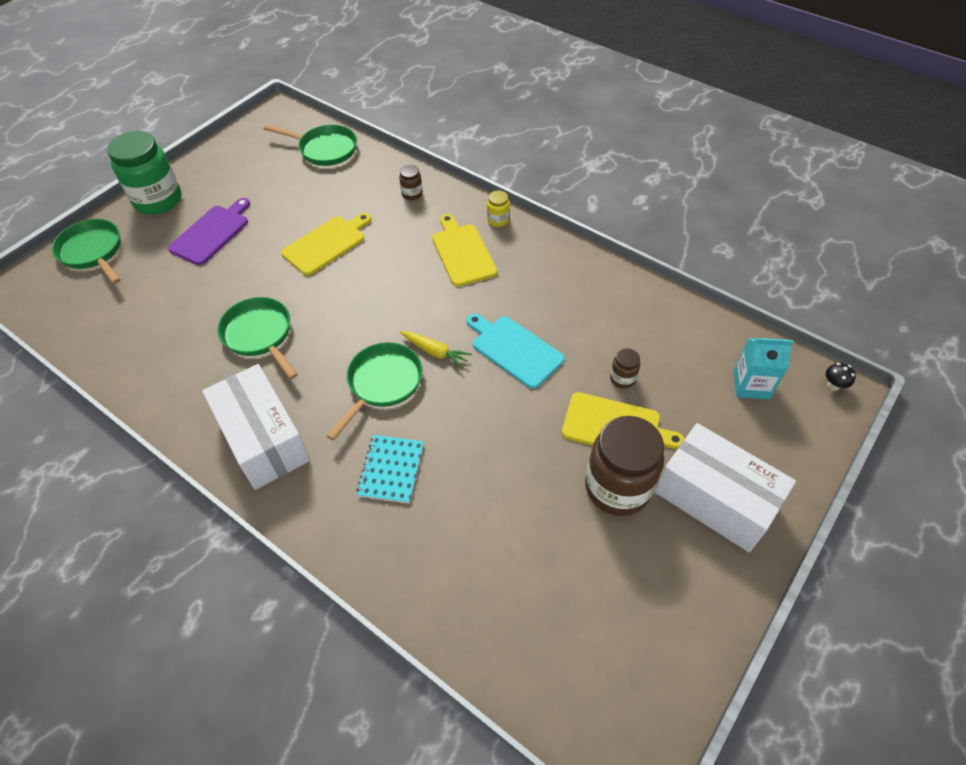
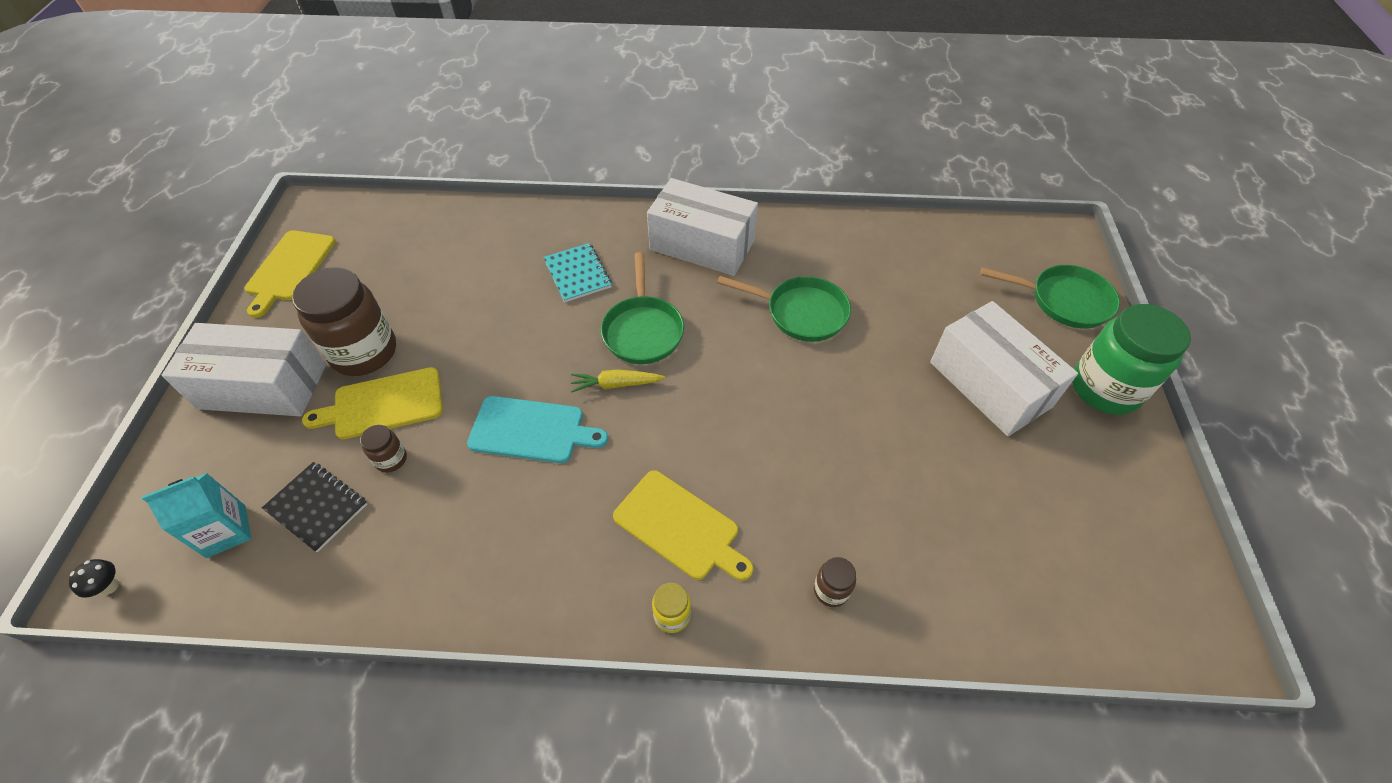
camera: 145 degrees right, 0 degrees up
purple cutting board [168,198,250,265] -> white box [930,301,1078,436]
green pan [264,124,357,166] -> none
yellow cutting board [281,213,371,276] -> yellow cutting board moved to [245,230,335,318]
none -> black notebook [262,462,367,553]

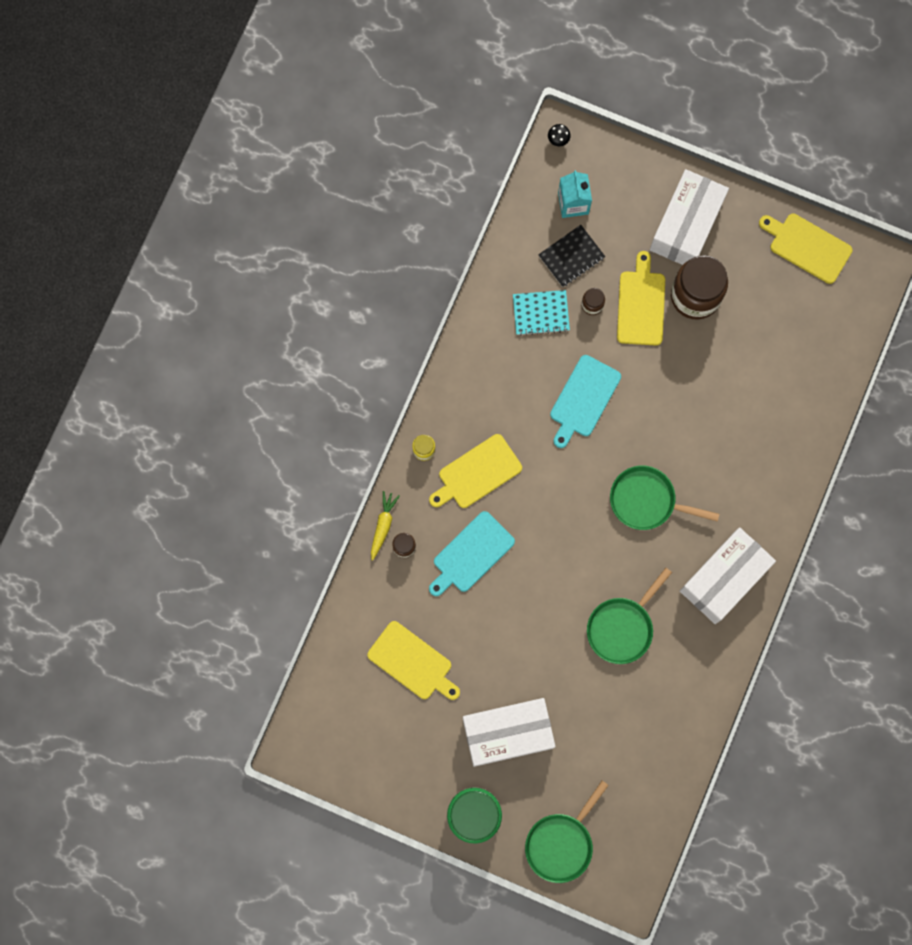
camera: 110 degrees right, 25 degrees up
turquoise notebook [543,243,612,303] -> turquoise notebook moved to [513,290,570,336]
yellow carrot [571,370,665,393] -> yellow carrot moved to [371,491,400,561]
none -> yellow cutting board [367,621,460,700]
none -> turquoise cutting board [429,511,515,596]

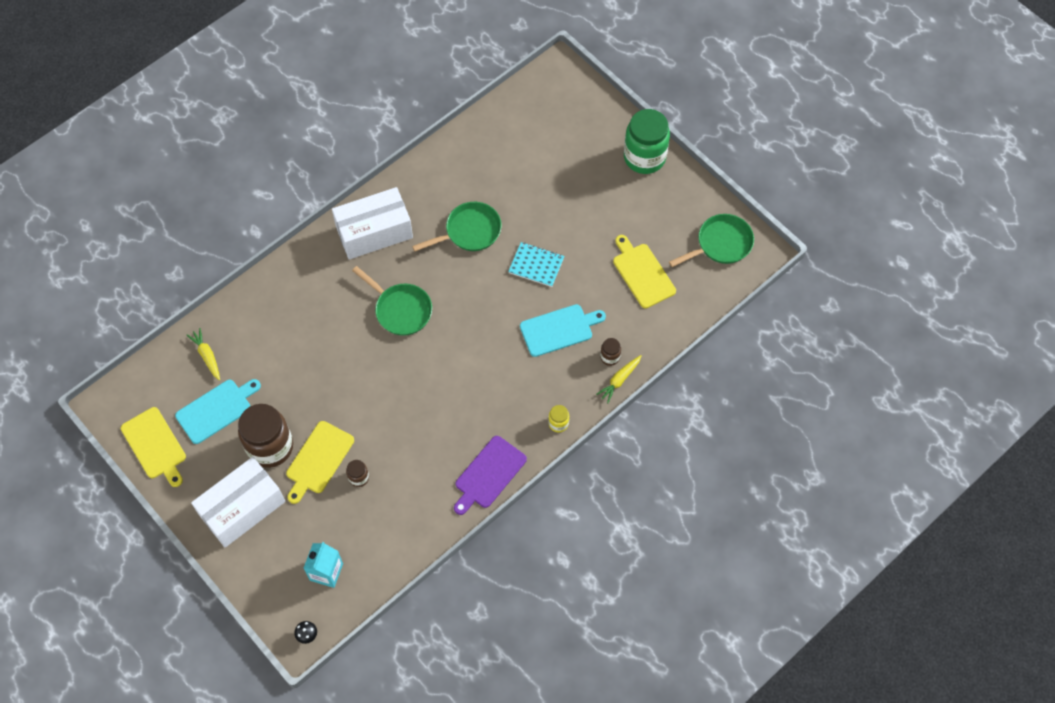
camera: 155 degrees left, 15 degrees down
yellow cutting board [429,434,522,508] -> none
white box [463,698,556,767] -> none
turquoise notebook [513,290,570,336] -> turquoise notebook moved to [508,242,564,287]
green pan [525,781,609,883] -> green pan moved to [669,214,754,267]
black notebook [538,225,605,287] -> none
turquoise cutting board [550,355,621,448] -> turquoise cutting board moved to [175,379,261,444]
none -> yellow carrot [187,328,220,380]
none -> purple cutting board [454,436,527,515]

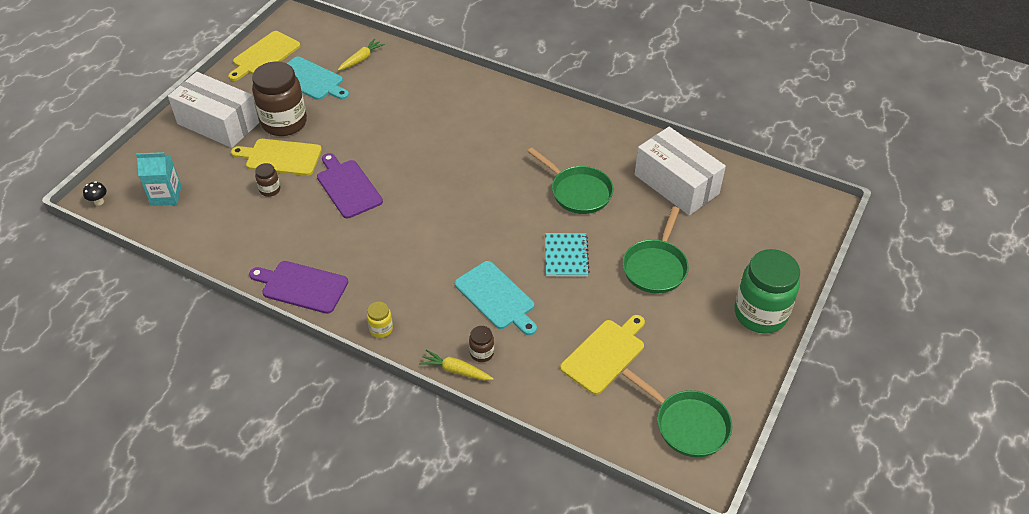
camera: 70 degrees right, 15 degrees down
white box [332,187,413,260] -> white box moved to [635,127,726,215]
green pan [352,266,432,336] -> green pan moved to [623,207,689,294]
none -> purple cutting board [317,153,383,218]

